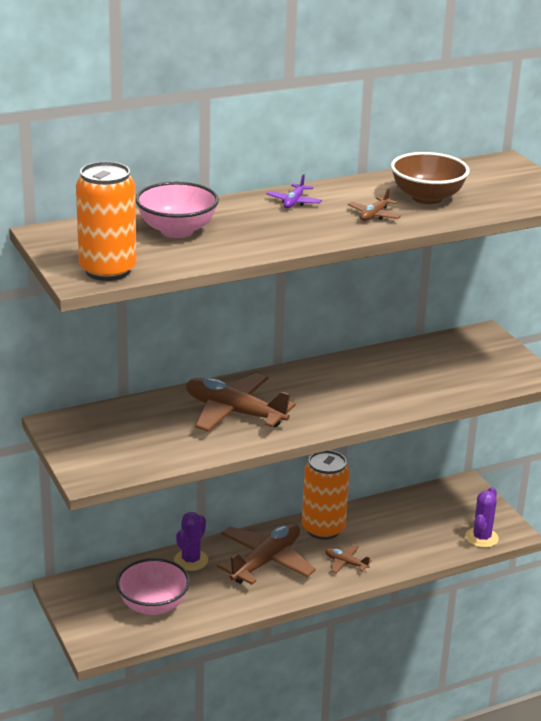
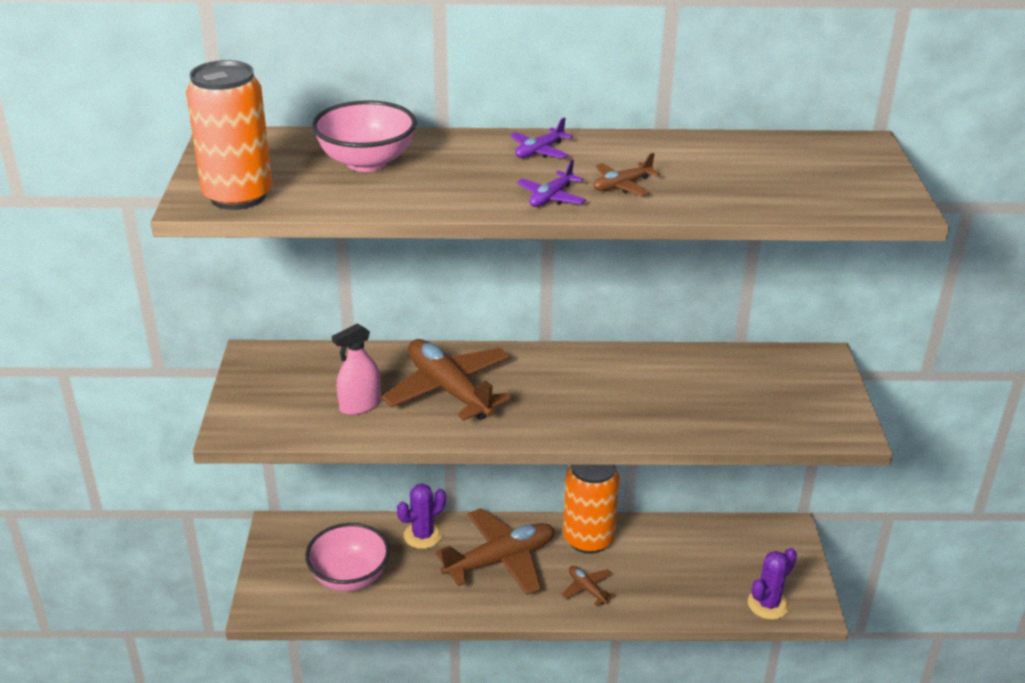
camera: 25 degrees right, 5 degrees up
brown bowl [391,152,469,204] -> none
none -> pink spray bottle [332,324,381,415]
none -> purple plane [517,159,586,207]

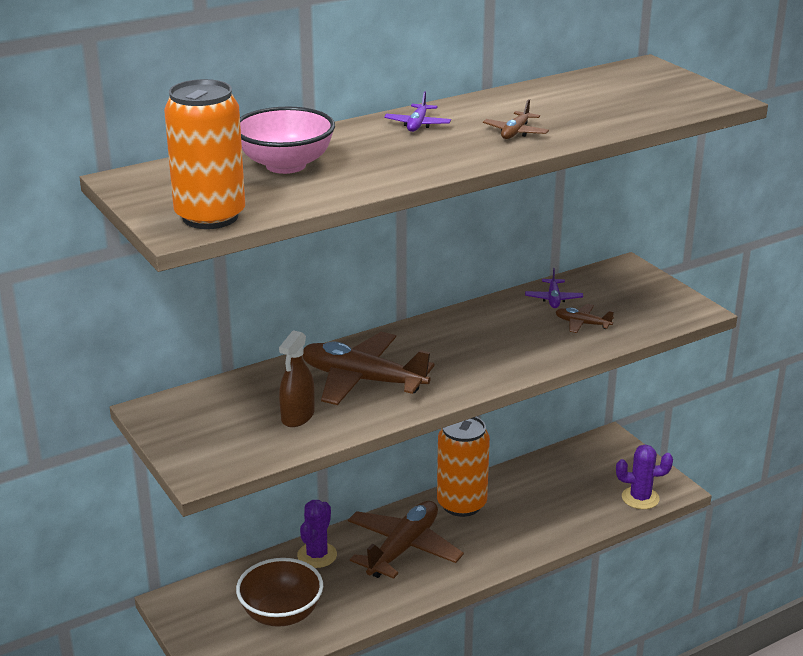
camera: 30 degrees left, 5 degrees down
pink bowl [305,523,390,591] -> brown bowl [236,558,323,627]
pink spray bottle [332,324,381,415] -> brown spray bottle [279,330,315,427]
purple plane [517,159,586,207] -> purple plane moved to [525,268,583,308]
brown plane [561,566,615,606] -> brown plane moved to [556,304,614,333]
purple cactus [748,548,797,620] -> purple cactus turned 75 degrees clockwise [616,445,673,509]

